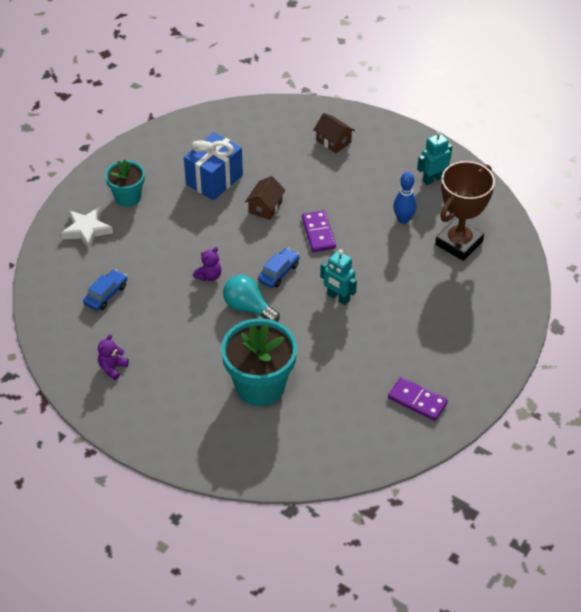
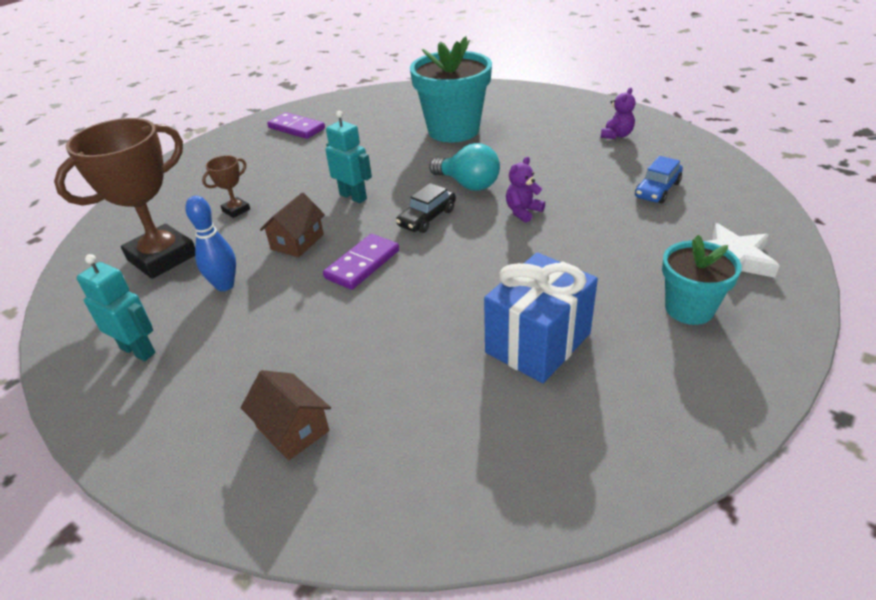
camera: 175 degrees left, 10 degrees down
brown house [245,176,286,220] -> brown house moved to [260,192,325,257]
blue car [258,248,300,288] -> black car [396,183,456,233]
purple domino [302,210,336,252] -> purple domino turned 45 degrees clockwise [323,234,399,290]
turquoise robot [417,130,452,185] -> turquoise robot turned 120 degrees counterclockwise [77,254,155,361]
none -> brown trophy [202,155,250,218]

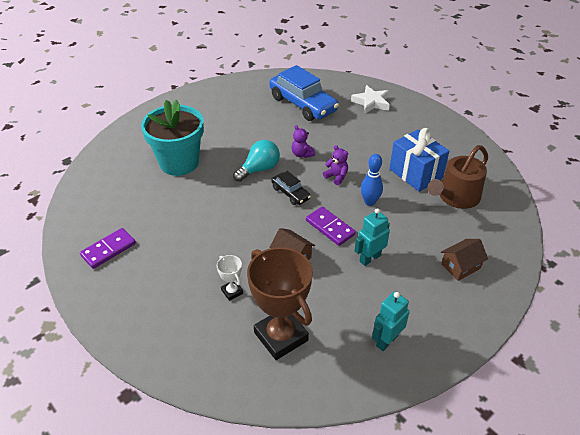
camera: 80 degrees left, 5 degrees up
blue bowling pin [185,196,236,291] -> blue bowling pin moved to [361,154,383,206]
brown trophy [202,155,250,218] -> white trophy [217,255,243,301]
turquoise robot [325,111,372,203] -> turquoise robot moved to [354,208,390,266]
purple teddy bear [601,87,636,139] -> purple teddy bear moved to [323,145,348,185]
blue car [635,156,683,203] -> blue car [269,65,339,121], size x2.01
turquoise flower pot [662,235,742,325] -> none
none -> brown watering can [427,145,488,209]

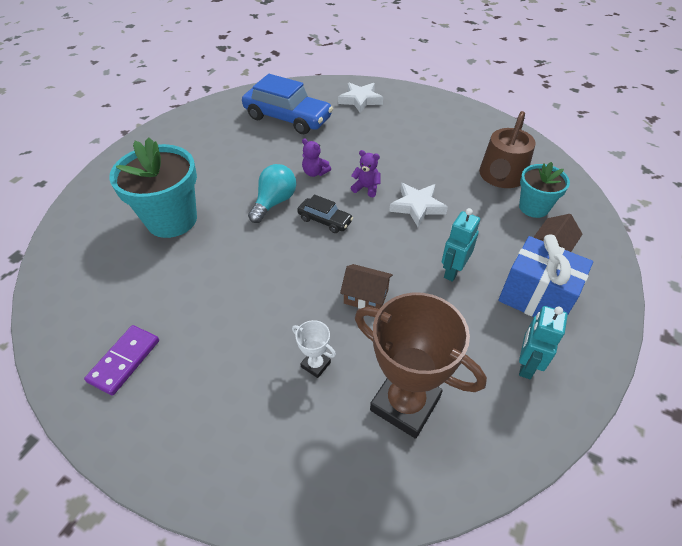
camera: 20 degrees left, 5 degrees up
purple domino [306,206,356,246] -> none
blue bowling pin [361,154,383,206] -> white star [389,183,448,227]
blue gift [389,128,449,192] -> blue gift moved to [498,234,593,317]
none -> turquoise flower pot [519,162,570,218]

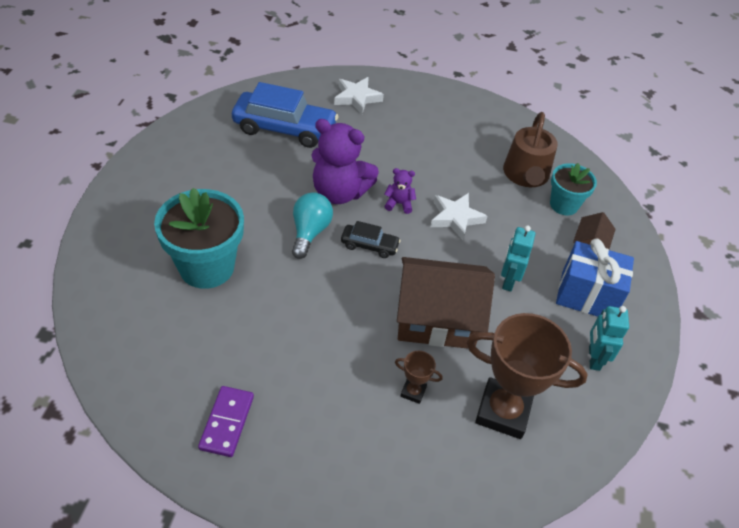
camera: 20 degrees left, 0 degrees up
white trophy [292,320,336,378] -> brown trophy [395,351,443,404]
purple teddy bear [302,138,331,177] -> purple teddy bear [312,119,379,204], size x2.20
brown house [340,264,393,309] -> brown house [397,257,495,349], size x2.08

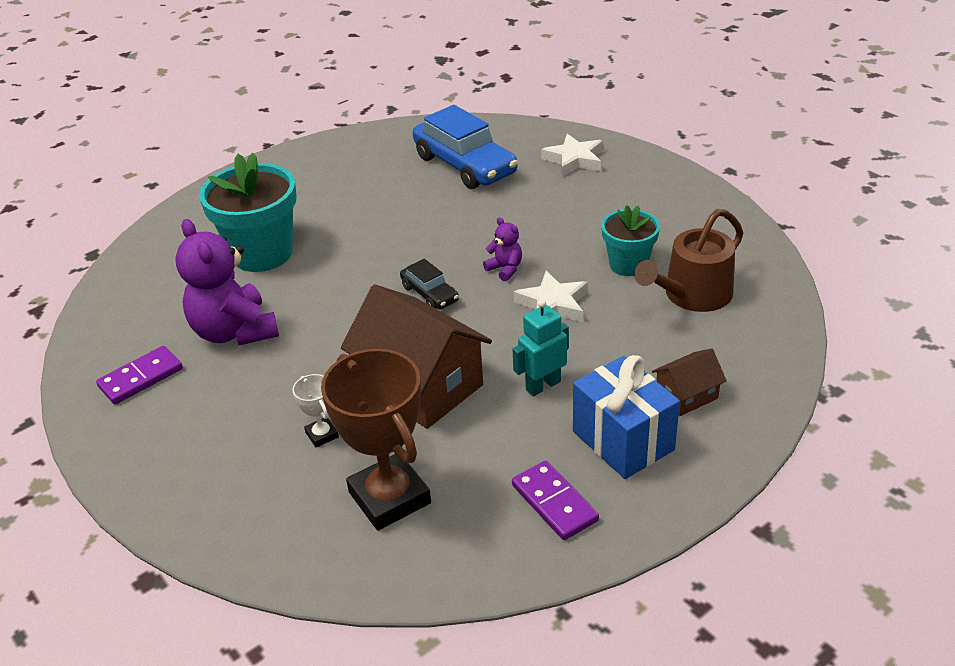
camera: 45 degrees right, 10 degrees down
turquoise light bulb [292,192,333,259] -> none
purple teddy bear [312,119,379,204] -> purple teddy bear moved to [175,219,279,345]
brown trophy [395,351,443,404] -> white trophy [292,374,339,448]
turquoise flower pot [550,163,597,215] -> turquoise flower pot moved to [601,205,660,276]
turquoise robot [589,306,629,371] -> purple domino [512,461,599,540]

